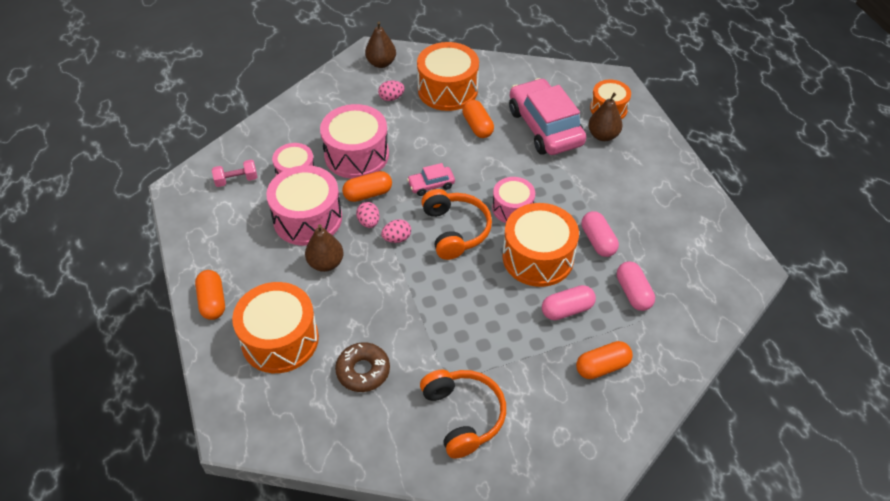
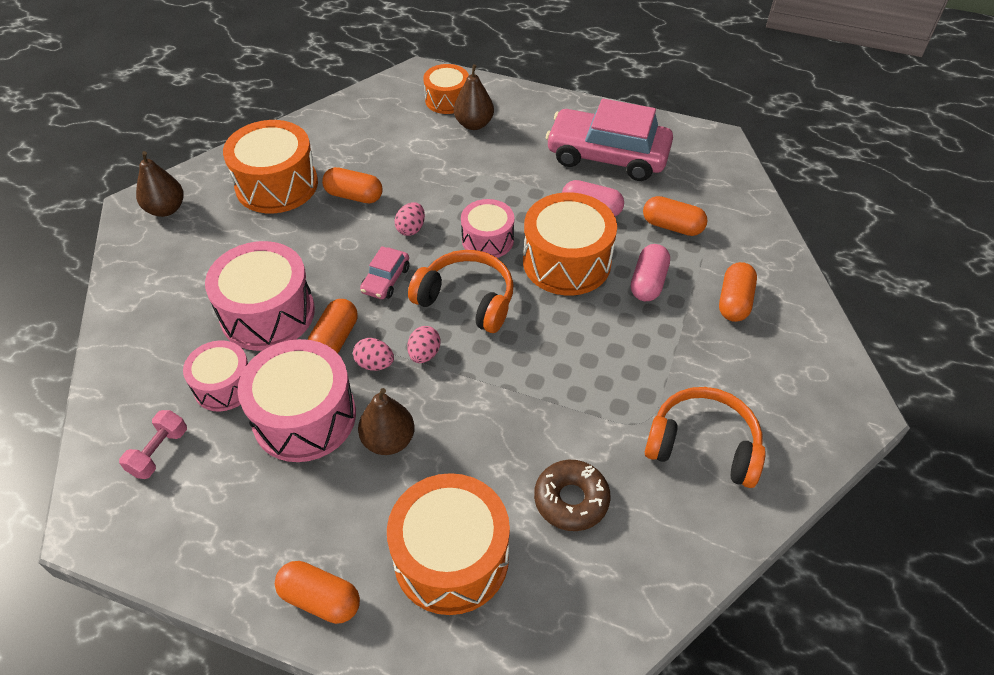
camera: 50 degrees left, 0 degrees up
pink egg [378,80,405,101] -> pink egg moved to [395,202,425,236]
pink car [509,78,586,155] -> pink car moved to [546,99,673,181]
pink capsule [617,261,655,311] -> orange capsule [643,196,708,236]

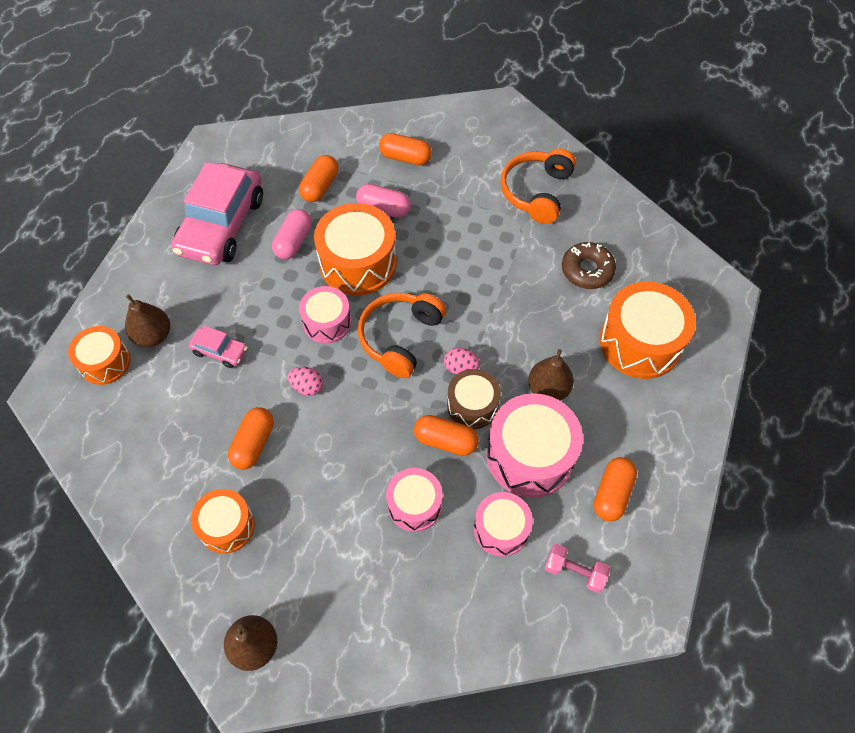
camera: 90 degrees left, 10 degrees up
pink drum [205,241,315,351] -> pink drum [386,468,443,532], size x0.60
orange drum [223,120,318,213] -> orange drum [191,489,255,554], size x0.60
orange capsule [275,561,360,624] -> orange capsule moved to [594,457,637,521]
pink egg [353,338,394,371] -> brown drum [447,369,501,429]
pink car [360,246,410,299] -> pink car moved to [189,326,248,368]

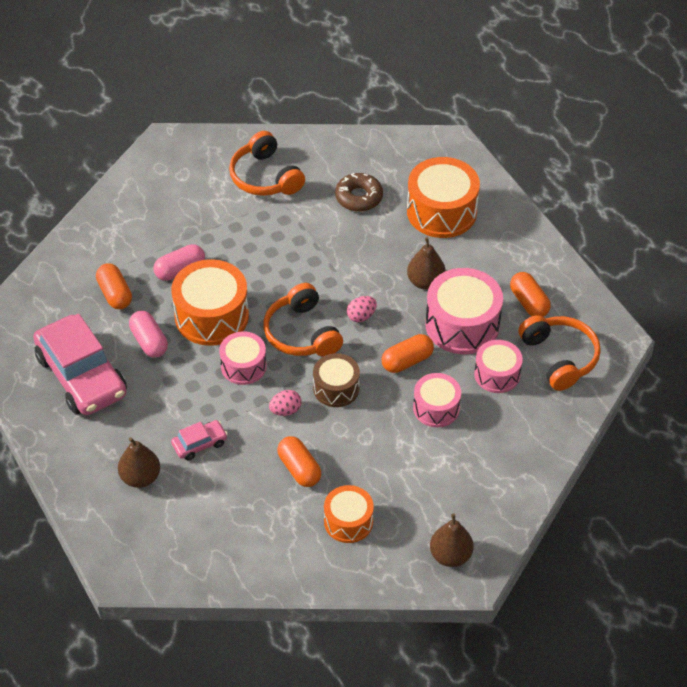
camera: 50 degrees left, 10 degrees down
orange drum [68,326,131,385] -> none
orange capsule [379,133,432,165] -> none
brown drum [447,369,501,429] -> brown drum moved to [313,353,360,407]
pink dumbbell [545,544,610,593] -> orange headphones [518,315,601,391]

